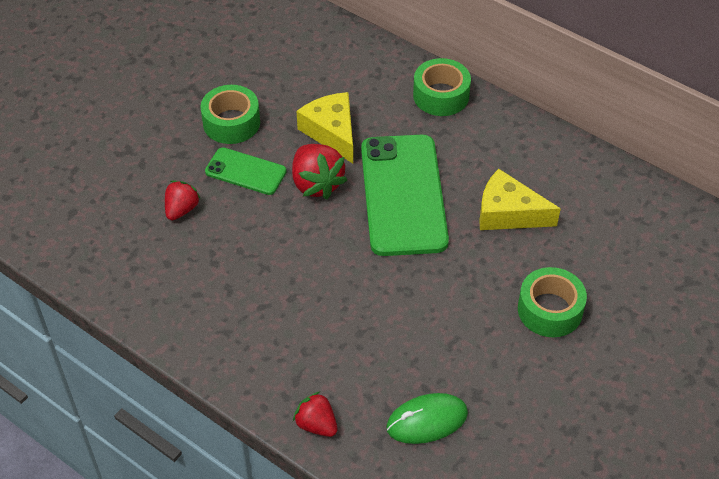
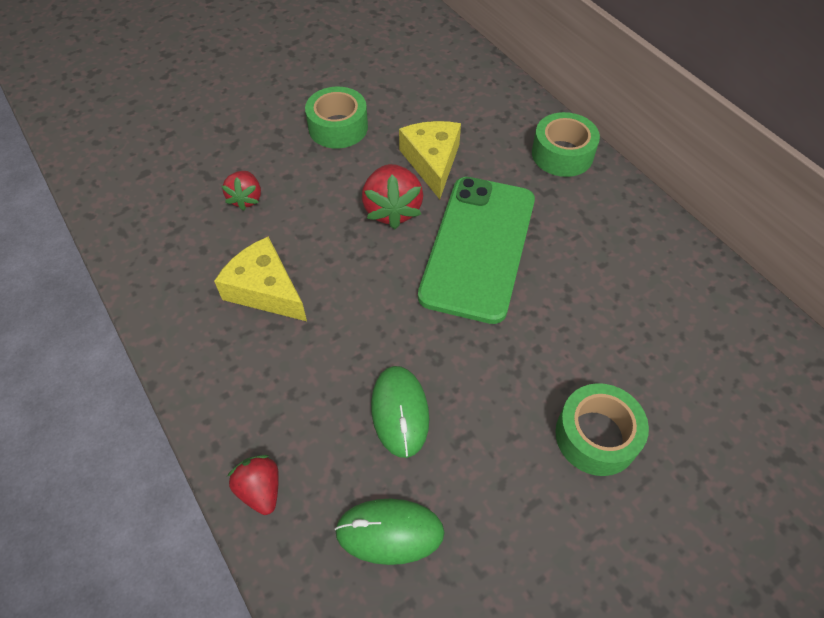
camera: 20 degrees right, 5 degrees up
red strawberry [165,181,201,221] -> red strawberry turned 135 degrees clockwise [222,171,261,211]
green phone [205,147,287,195] -> none
yellow cheese [479,169,561,230] -> yellow cheese moved to [214,237,307,321]
none -> green mouse [371,366,429,458]

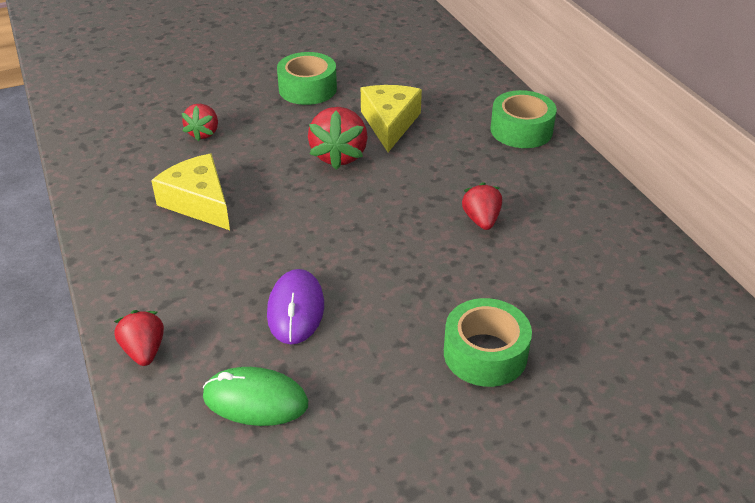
camera: 10 degrees right, 15 degrees down
green mouse [371,366,429,458] -> purple mouse [267,269,324,344]
green phone [418,177,535,324] -> none
none -> red strawberry [462,182,502,230]

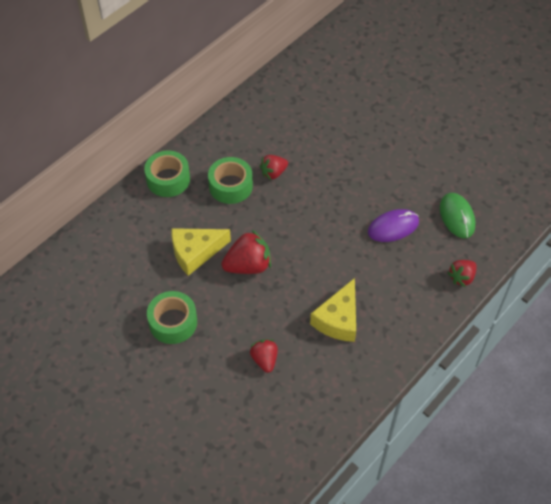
camera: 115 degrees left, 15 degrees up
red strawberry [182,104,218,142] -> red strawberry turned 90 degrees counterclockwise [250,339,278,373]
green tape [444,298,532,387] -> green tape moved to [208,157,253,204]

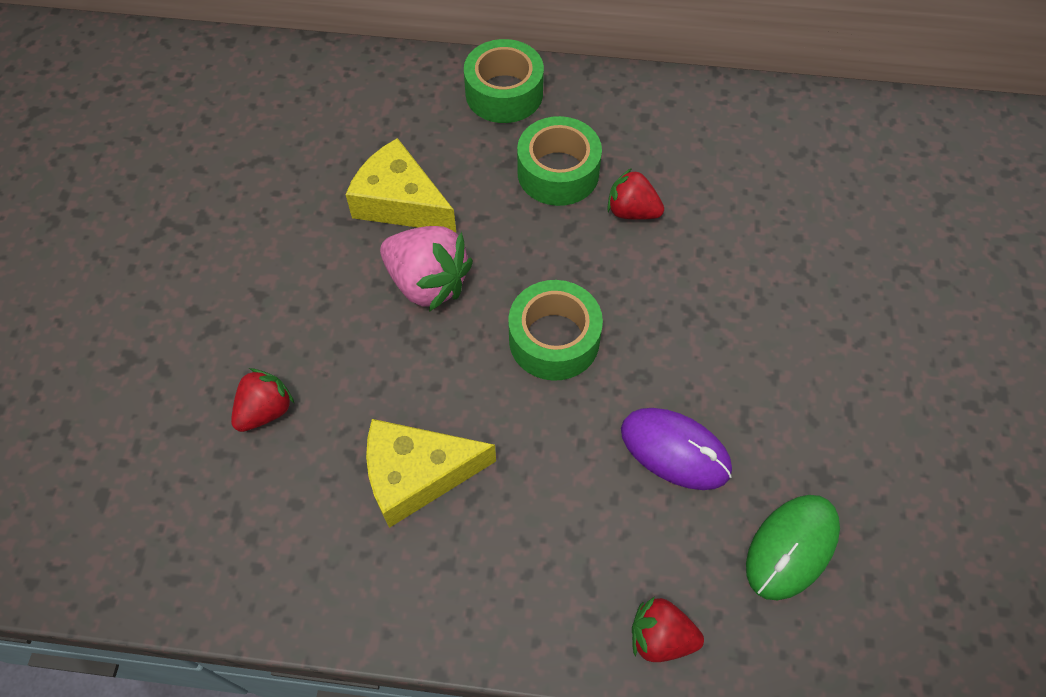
camera: 55 degrees right, 5 degrees up
green tape [147,291,197,344] -> green tape moved to [508,280,603,381]
red strawberry [222,230,271,274] -> pink strawberry [380,226,473,312]

